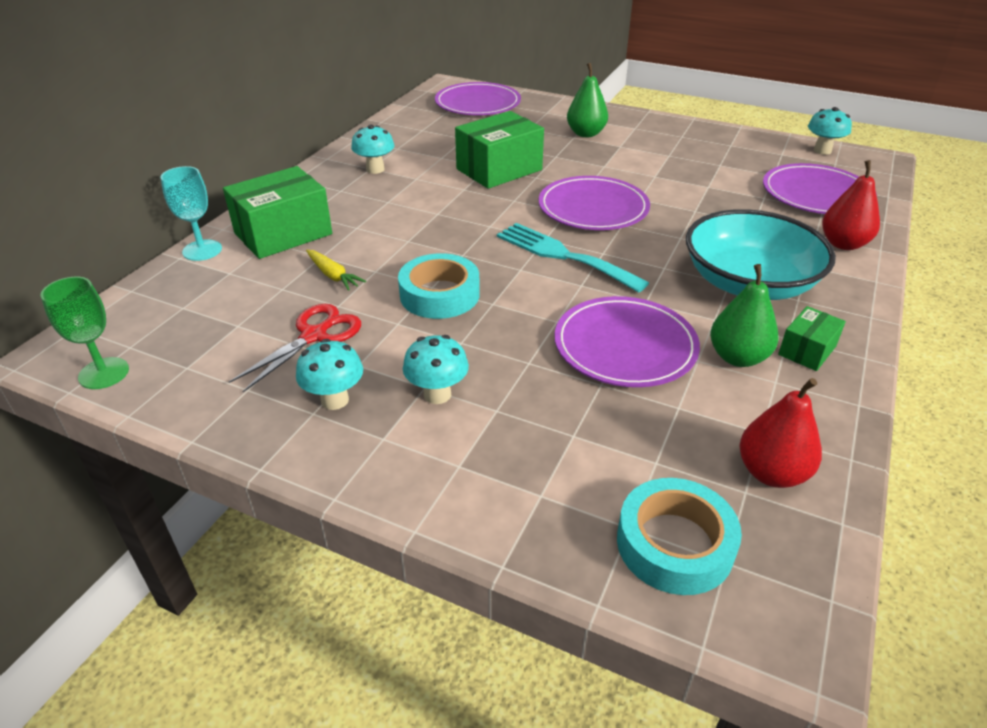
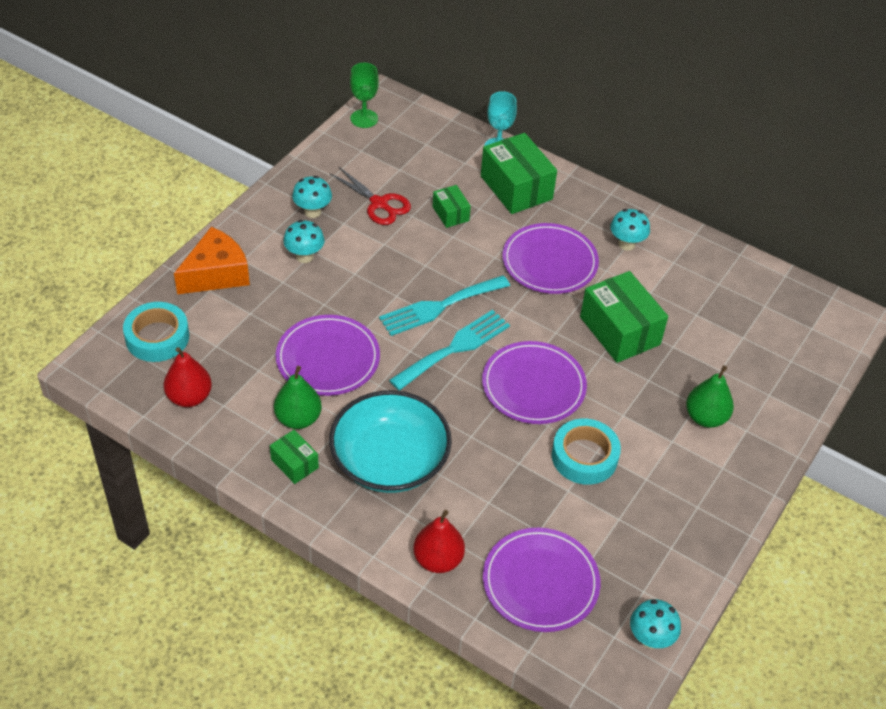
camera: 95 degrees right, 10 degrees up
yellow carrot [306,250,366,291] -> green box [432,185,471,228]
turquoise tape [398,253,480,319] -> turquoise tape moved to [552,419,621,485]
purple plate [435,82,521,115] -> purple plate moved to [502,223,599,294]
none -> orange cheese [174,227,250,294]
none -> turquoise fork [379,275,510,336]

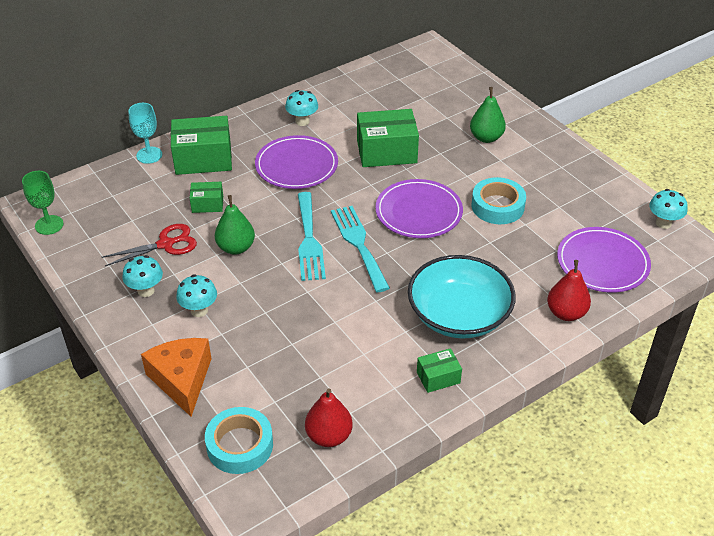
camera: 65 degrees left, 5 degrees down
green pear [274,366,322,429] -> green pear moved to [215,195,255,255]
purple plate [276,315,380,396] -> none

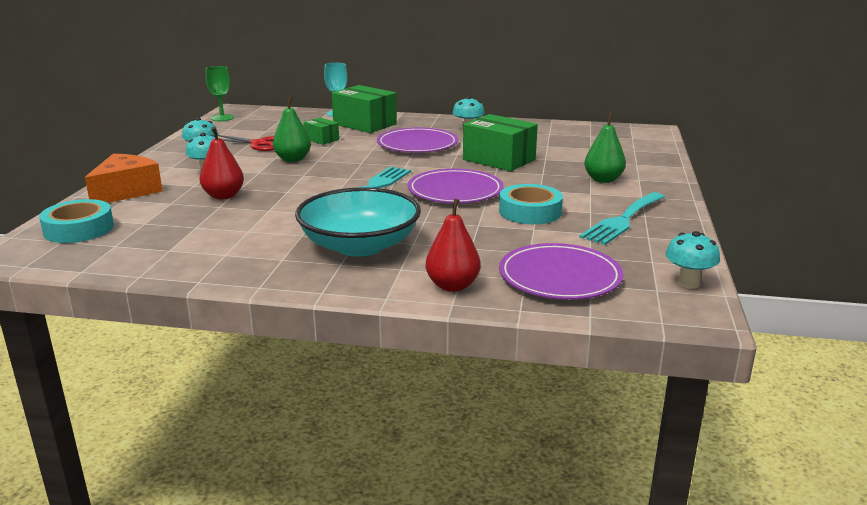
camera: 45 degrees right, 20 degrees down
turquoise fork [298,192,326,281] -> turquoise fork moved to [579,192,665,245]
red pear [305,388,353,447] -> red pear moved to [200,127,244,199]
green box [417,348,462,393] -> none

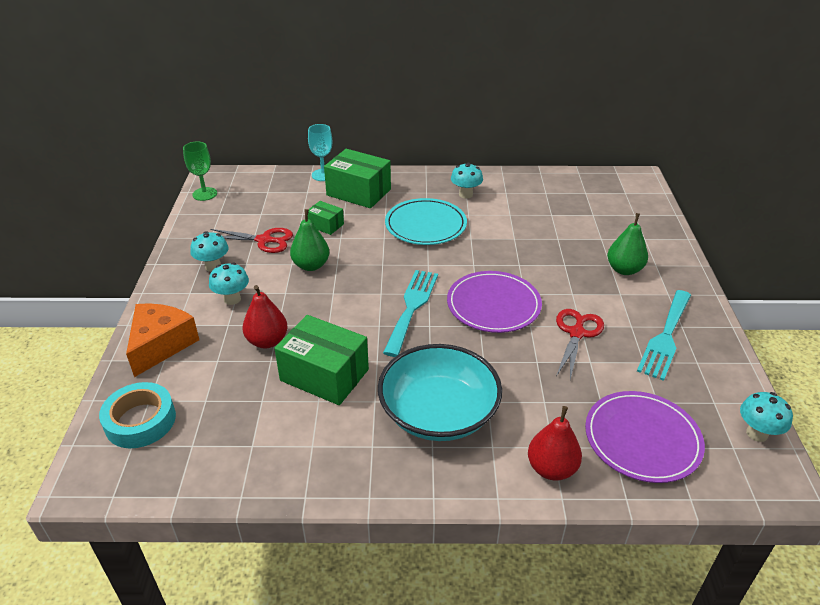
camera: 10 degrees left, 15 degrees up
purple plate [377,127,458,153] -> turquoise plate [385,198,467,245]
green box [463,114,538,171] -> green box moved to [274,315,369,405]
turquoise tape [499,184,563,224] -> red scissors [556,309,604,380]

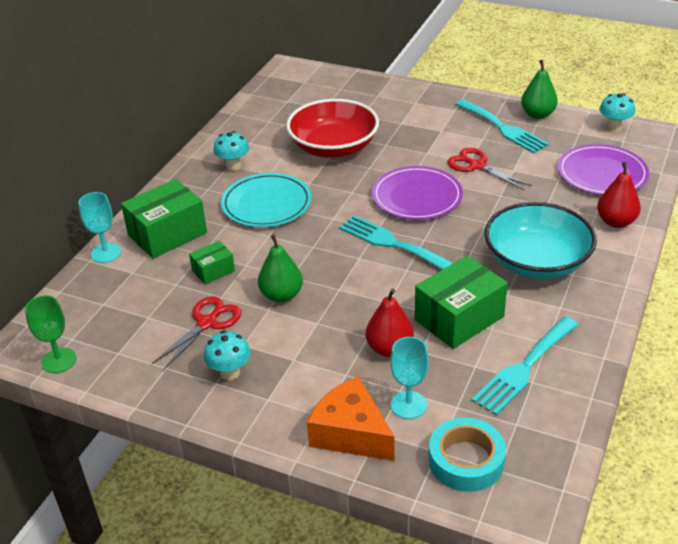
camera: 65 degrees left, 0 degrees up
turquoise mushroom [209,263,249,305] -> none
green pear [607,213,648,275] -> green pear moved to [521,60,558,119]
none -> red bowl [286,99,379,158]
none -> turquoise goblet [390,337,429,419]
none -> turquoise fork [471,317,578,415]

